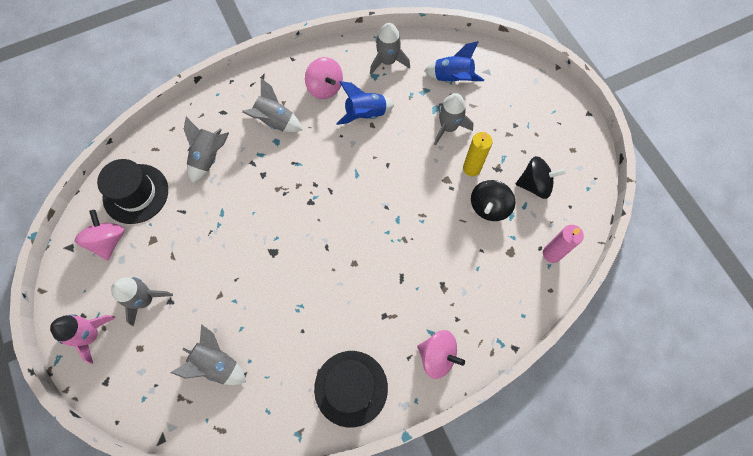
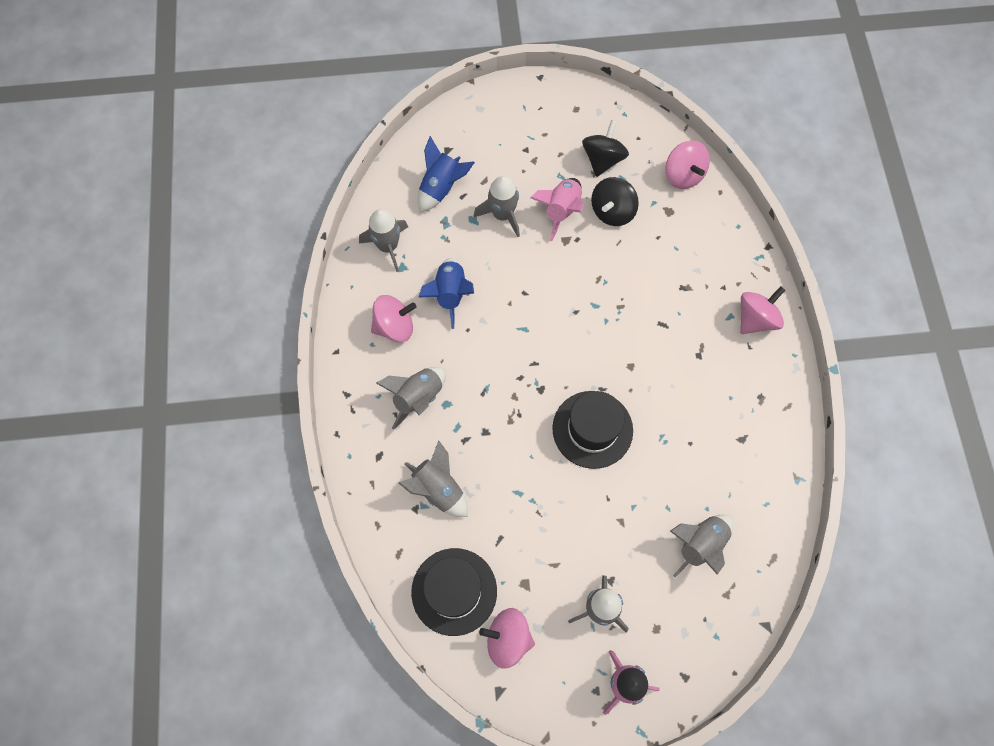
camera: 70 degrees left, 0 degrees up
black hat [314,351,388,428] -> black hat moved to [552,391,633,469]
yellow candle [463,132,493,176] -> pink rocket [531,178,584,241]
black spinning top [471,180,516,221] -> black spinning top turned 75 degrees clockwise [591,177,639,226]
pink candle [543,225,584,263] -> pink spinning top [665,141,710,189]

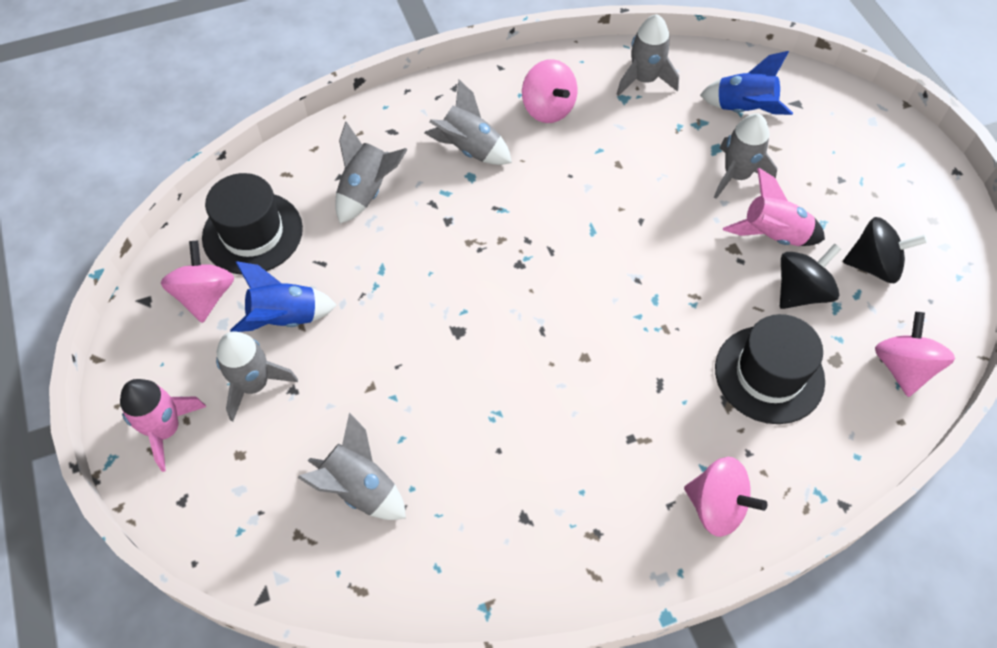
camera: 75 degrees right, 10 degrees down
blue rocket [418,258,474,329] -> blue rocket moved to [230,261,337,332]
black hat [552,391,633,469] -> black hat moved to [715,314,825,424]
black spinning top [591,177,639,226] -> black spinning top turned 120 degrees clockwise [780,243,841,309]
pink spinning top [665,141,710,189] -> pink spinning top turned 135 degrees clockwise [875,312,955,397]

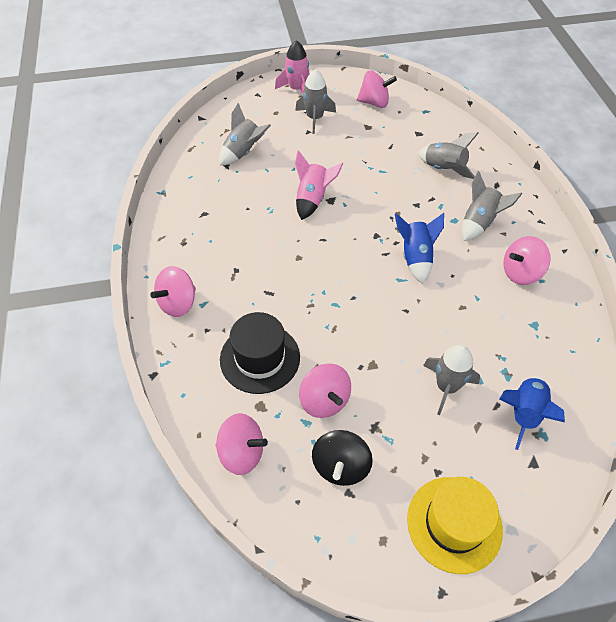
camera: 100 degrees right, 5 degrees down
black hat [202,173,303,275] -> none
blue rocket [230,261,337,332] -> blue rocket moved to [395,213,444,284]
grey rocket [616,14,679,96] -> none
pink rocket [723,168,825,246] -> pink rocket moved to [295,150,343,220]
black spinning top [780,243,841,309] -> pink spinning top [299,363,351,418]
none -> yellow hat [407,477,503,574]

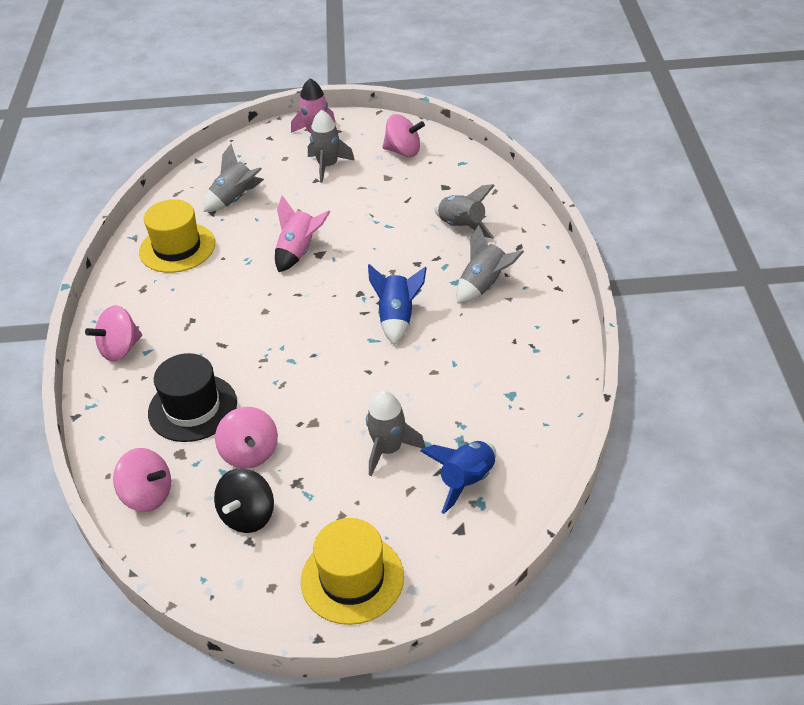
camera: 10 degrees right, 10 degrees down
pink spinning top [503,236,551,285] -> none
none -> yellow hat [139,199,215,273]

